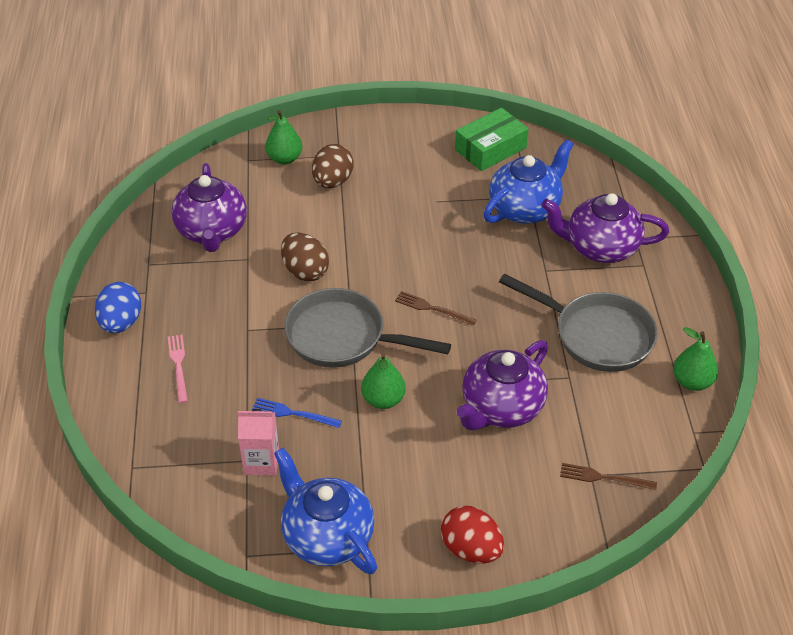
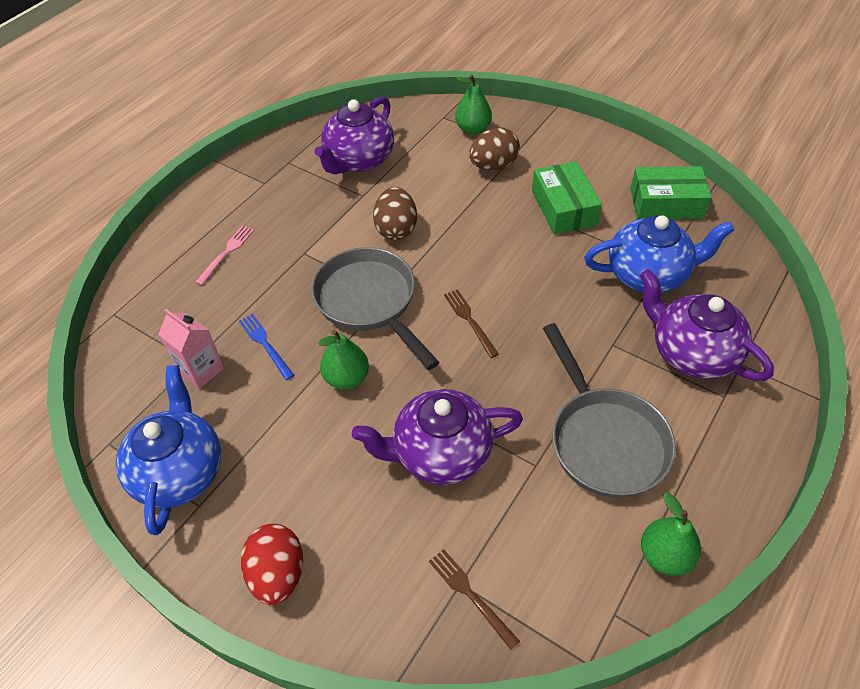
camera: 40 degrees right, 5 degrees up
blue egg [95,282,141,333] -> none
none -> green box [532,161,602,234]

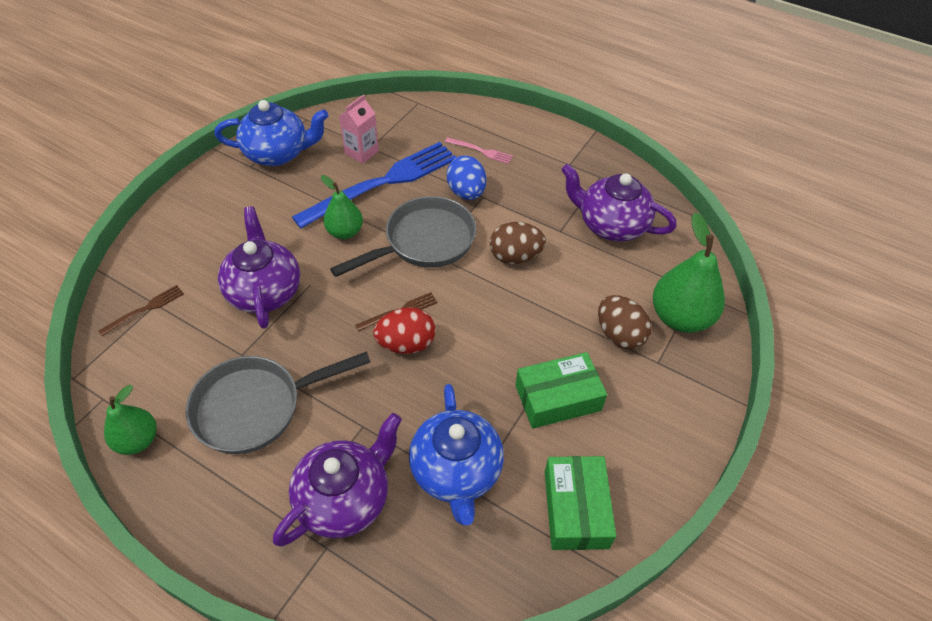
camera: 85 degrees right, 0 degrees up
blue fork [239,314,294,380] -> blue fork [292,142,457,228], size x2.42
red egg [241,524,303,605] -> red egg moved to [373,307,435,354]
green pear [455,75,492,135] -> green pear [653,212,725,333], size x1.62
none -> blue egg [447,156,486,200]

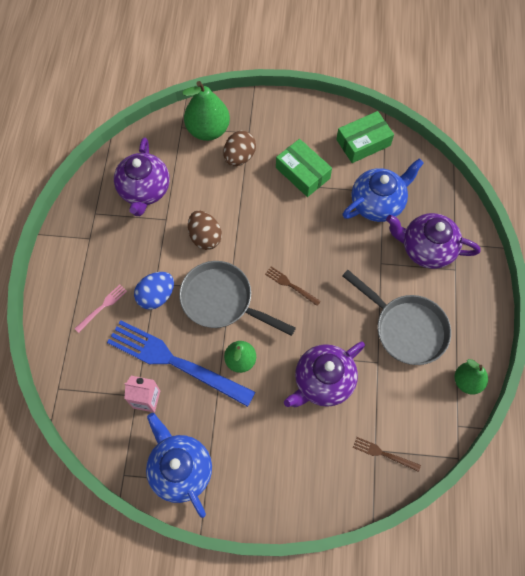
camera: 115 degrees left, 15 degrees up
red egg [373,307,435,354] -> none
pink fork [445,137,513,164] -> pink fork turned 45 degrees clockwise [74,285,127,333]

